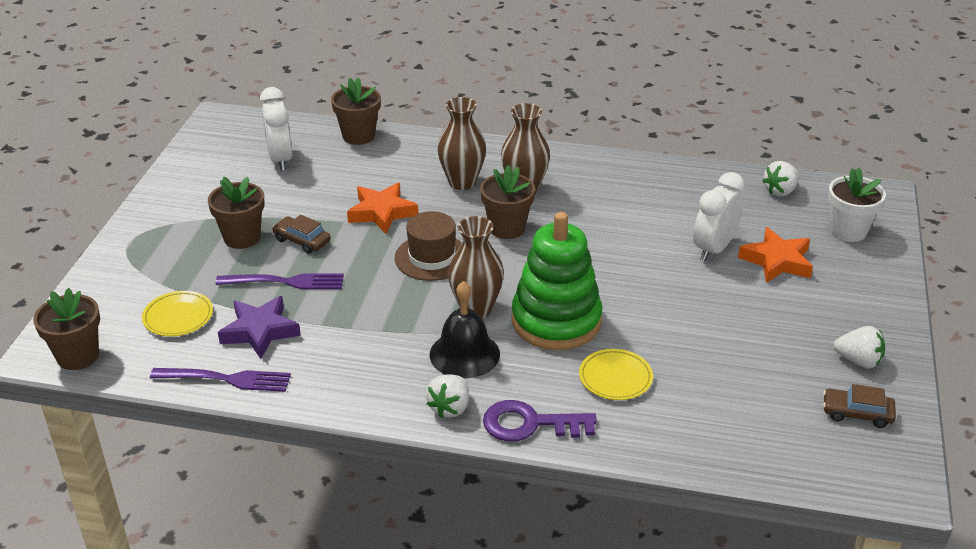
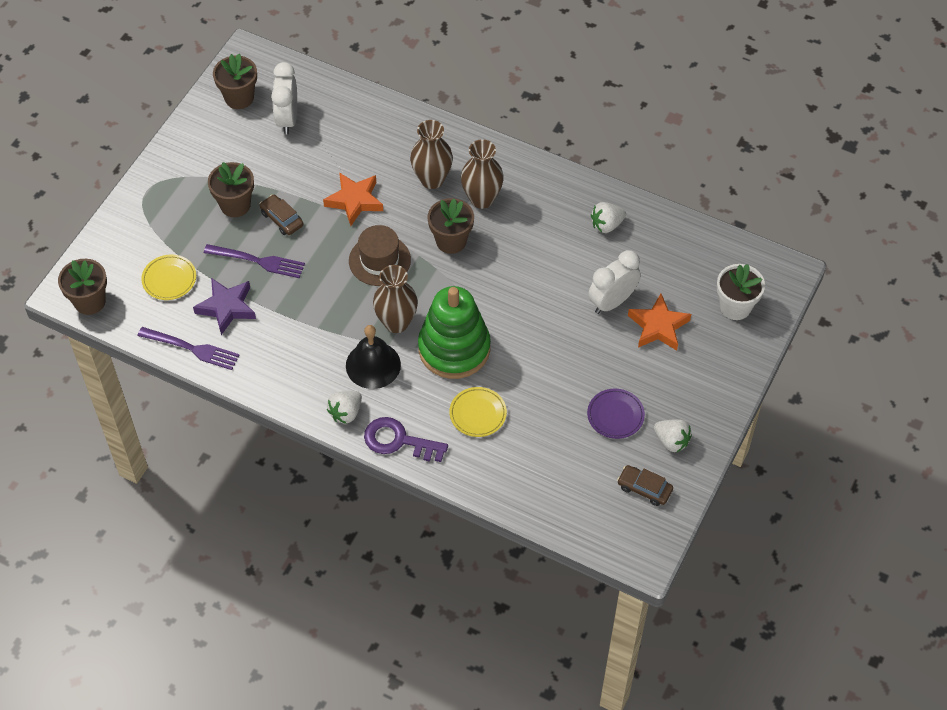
camera: 15 degrees right, 20 degrees up
brown flower pot [331,78,381,145] -> brown flower pot moved to [213,54,257,109]
white strawberry [762,161,800,196] -> white strawberry moved to [591,202,626,233]
none -> purple plate [587,388,645,439]

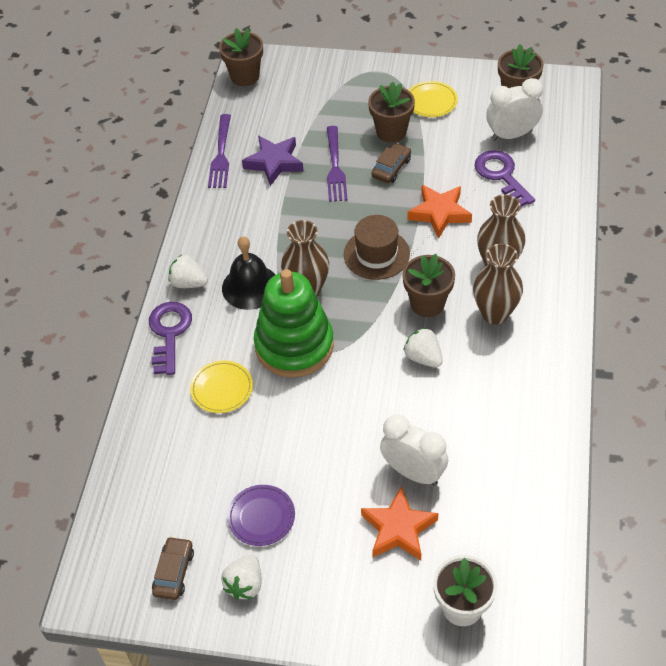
camera: 75 degrees right, 5 degrees down
yellow plate [141,254,196,300] -> yellow plate moved to [409,81,458,117]
white strawberry [591,202,626,233] -> white strawberry moved to [403,328,443,367]
none -> purple key [475,150,535,207]

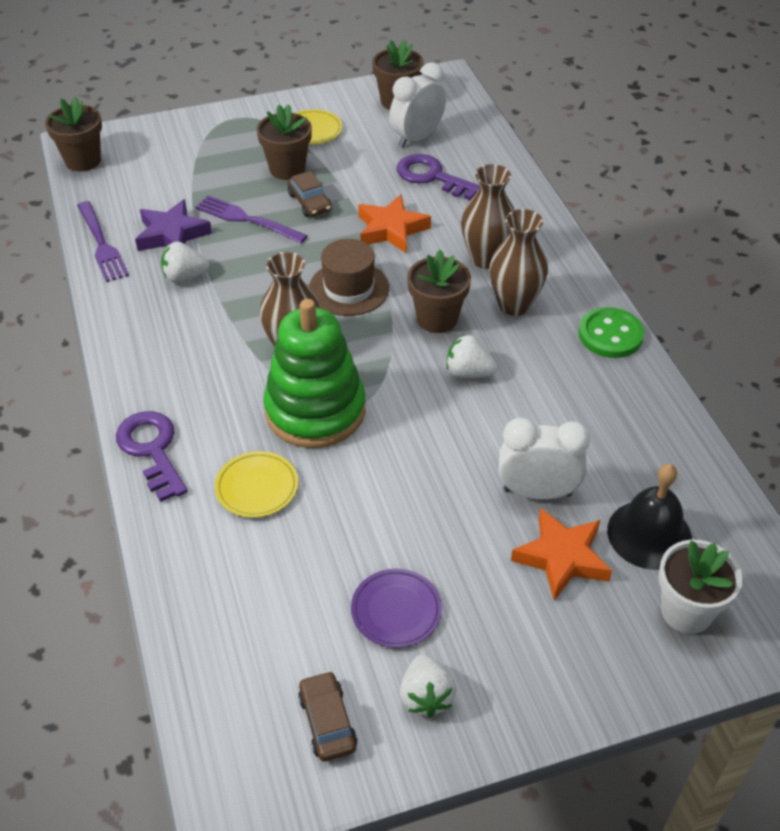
camera: 30 degrees left, 5 degrees down
white strawberry [168,255,208,288] -> white strawberry moved to [161,242,209,283]
black bell [222,236,275,310] -> black bell moved to [607,464,692,570]
purple fork [327,126,348,202] -> purple fork turned 150 degrees clockwise [195,195,308,244]
brown car [371,143,411,183] -> brown car turned 150 degrees clockwise [287,171,332,217]
none -> green button [579,307,644,358]

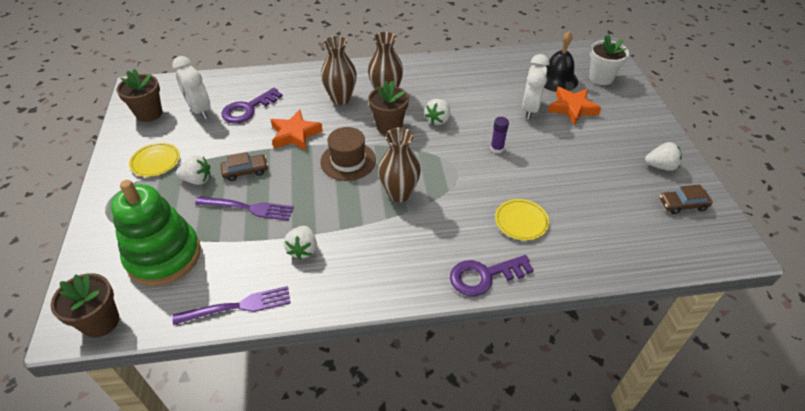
camera: 80 degrees left, 0 degrees up
purple star [135,199,212,251] -> none
purple fork [195,195,308,244] -> purple fork turned 120 degrees counterclockwise [195,196,294,221]
brown flower pot [256,104,312,180] -> white strawberry [176,155,211,185]
green stacking toy [263,299,365,448] -> green stacking toy moved to [111,180,201,286]
purple plate [351,569,442,648] -> none
green button [579,307,644,358] -> none
none -> purple glue stick [490,117,509,154]

